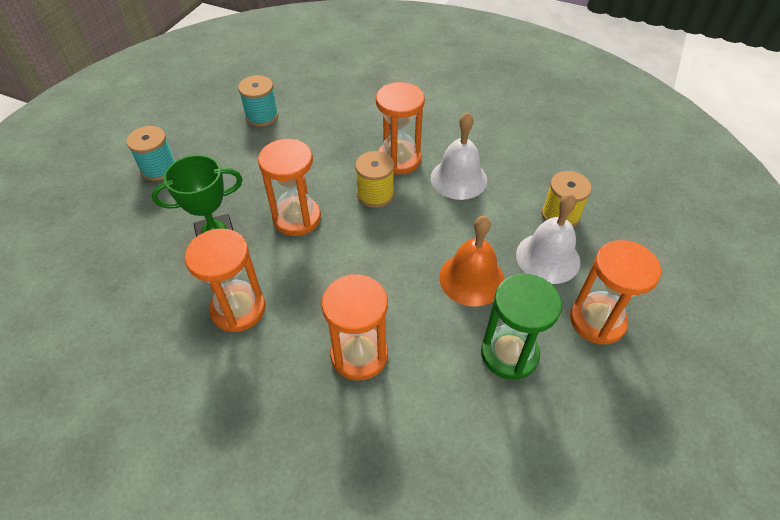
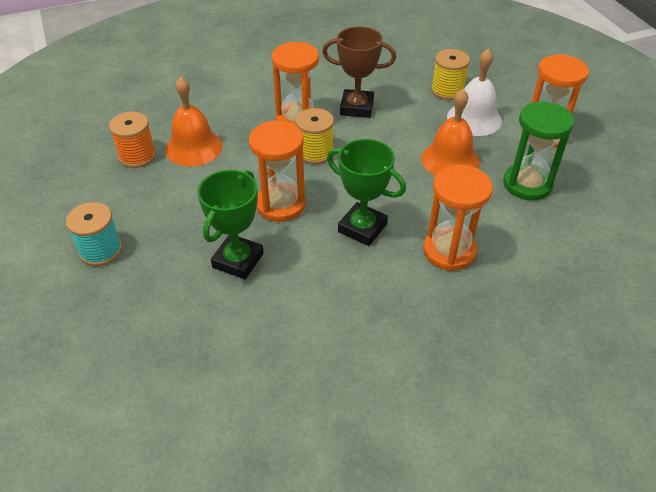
camera: 45 degrees left, 5 degrees down
orange hourglass [185,228,265,332] -> none
turquoise spool [238,75,279,127] -> orange spool [109,112,156,168]
white bell [431,112,487,200] -> brown trophy [322,26,396,118]
none -> orange bell [165,76,223,167]
none -> green trophy [327,139,406,246]

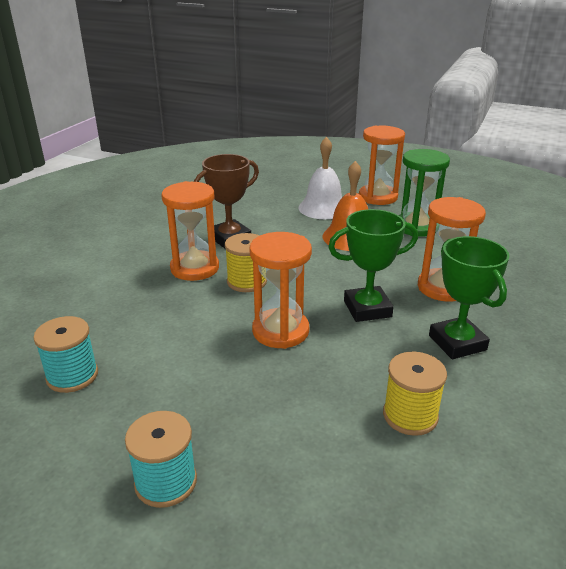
camera: 45 degrees left, 15 degrees down
orange spool [109,112,156,168] -> turquoise spool [34,316,98,393]
orange bell [165,76,223,167] -> none
green trophy [198,170,264,279] -> green trophy moved to [429,236,510,359]
yellow spool [431,49,470,100] -> yellow spool moved to [383,352,447,436]

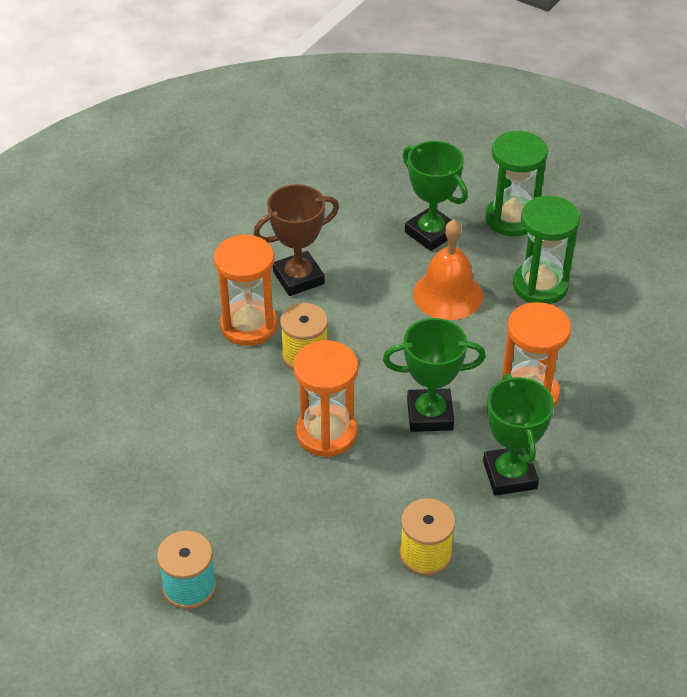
camera: 10 degrees right, 15 degrees up
turquoise spool [34,316,98,393] -> none
white bell [298,137,342,219] -> green trophy [403,141,468,251]
orange hourglass [359,126,405,205] -> green hourglass [485,131,548,236]

